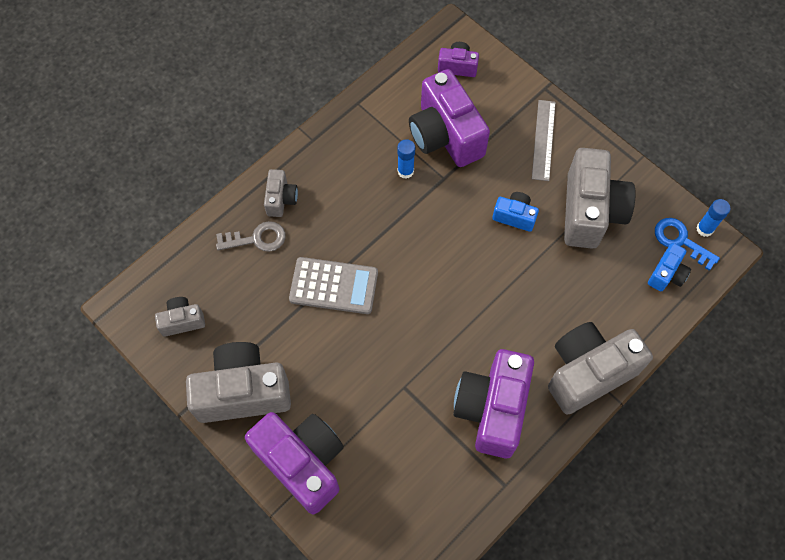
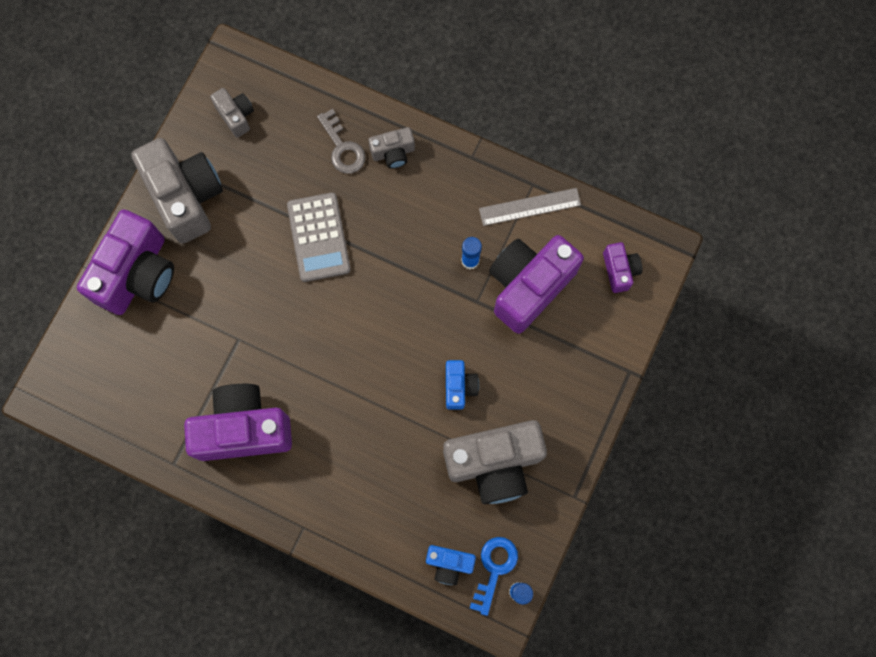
camera: 70 degrees right, 10 degrees up
grey ruler [532,100,556,181] -> grey ruler moved to [479,188,581,226]
grey camera [548,322,653,414] -> none

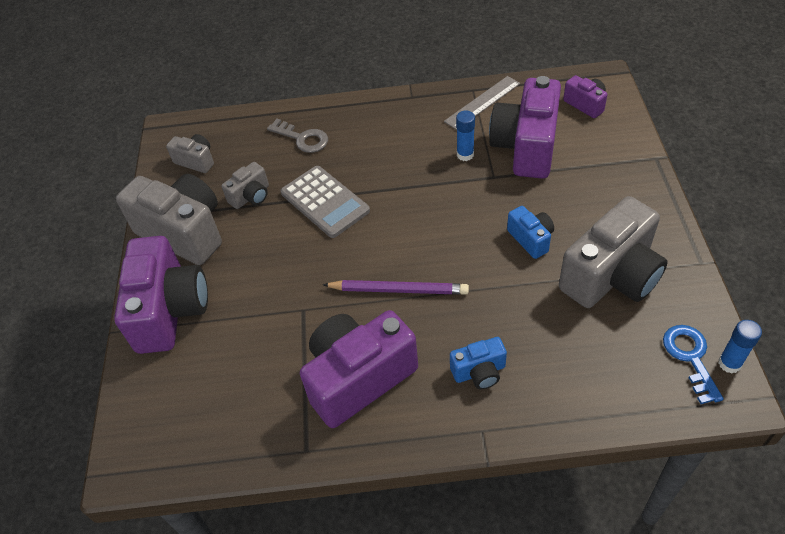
camera: 25 degrees left, 25 degrees down
grey camera [368,127,415,169] -> grey camera moved to [221,162,269,209]
blue camera [426,545,476,585] -> blue camera moved to [450,337,507,389]
none -> purple pencil [323,280,469,295]

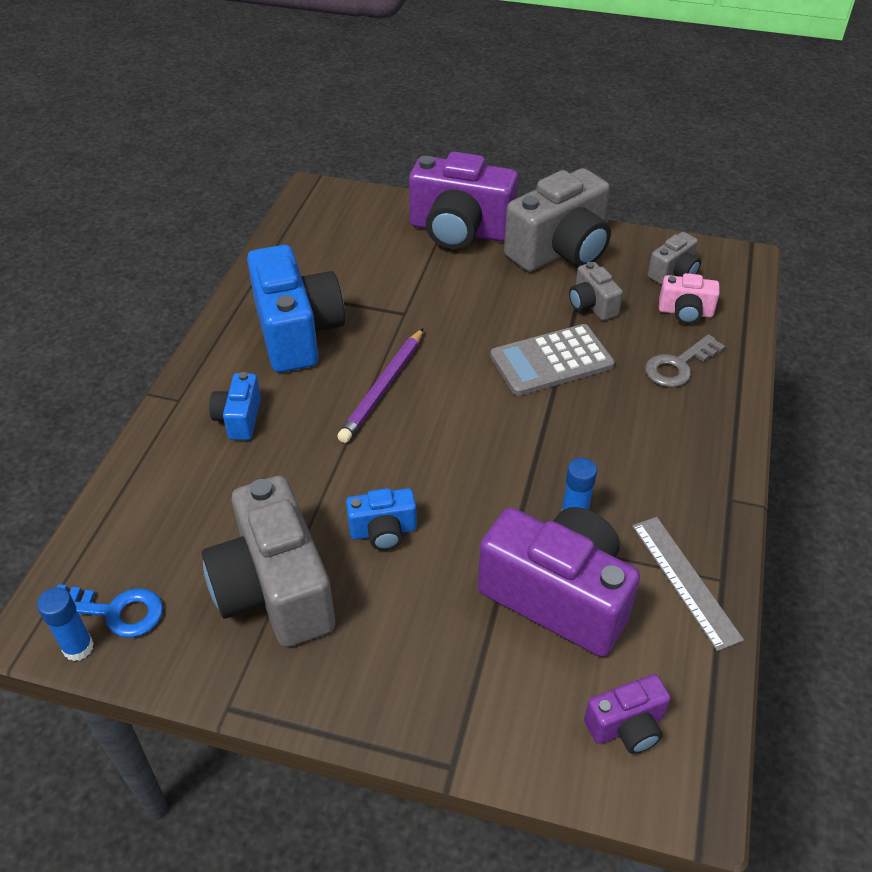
camera: 105 degrees right, 5 degrees down
purple camera [300,310,418,428] -> blue camera [247,245,345,373]
none -> pink camera [659,273,720,324]

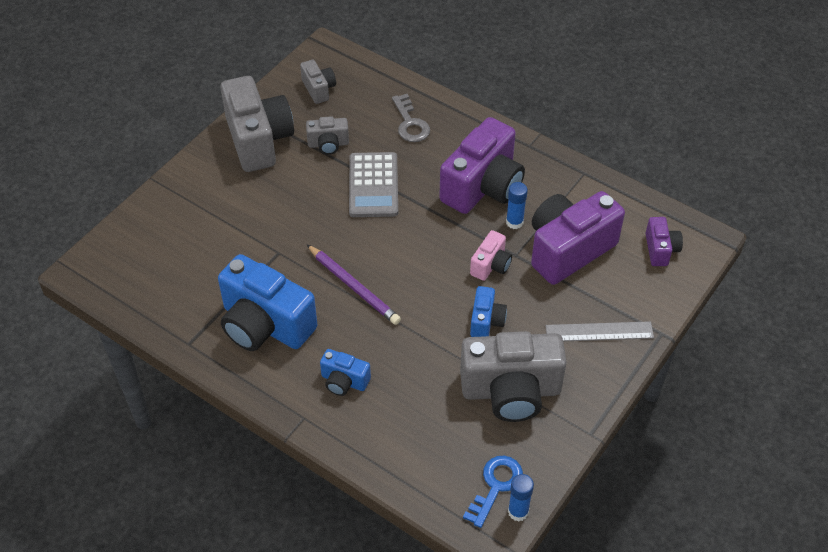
camera: 70 degrees left, 5 degrees up
blue camera [247,245,345,373] -> blue camera turned 150 degrees counterclockwise [218,254,317,351]
purple camera [409,152,518,249] -> purple camera moved to [439,117,525,214]
grey ruler [632,517,744,651] -> grey ruler moved to [545,321,654,341]
pink camera [659,273,720,324] -> pink camera moved to [470,230,512,281]

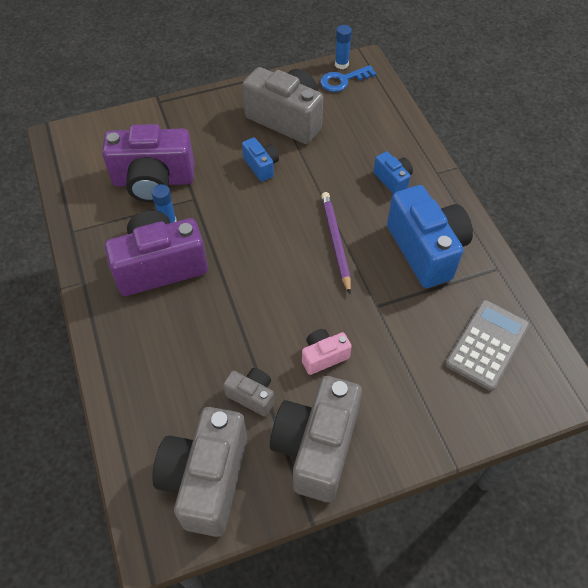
camera: 145 degrees left, 5 degrees up
grey camera [300,60,336,104] -> grey camera [152,407,247,537], size x2.06
grey calculator [349,152,398,217] -> grey calculator moved to [445,300,530,391]
grey key [392,94,430,142] -> none
pink camera [470,230,512,281] -> pink camera moved to [302,329,352,375]
blue camera [470,286,507,337] -> blue camera turned 105 degrees clockwise [242,137,279,182]
grey ruler [545,321,654,341] -> none
purple camera [645,217,683,266] -> none

